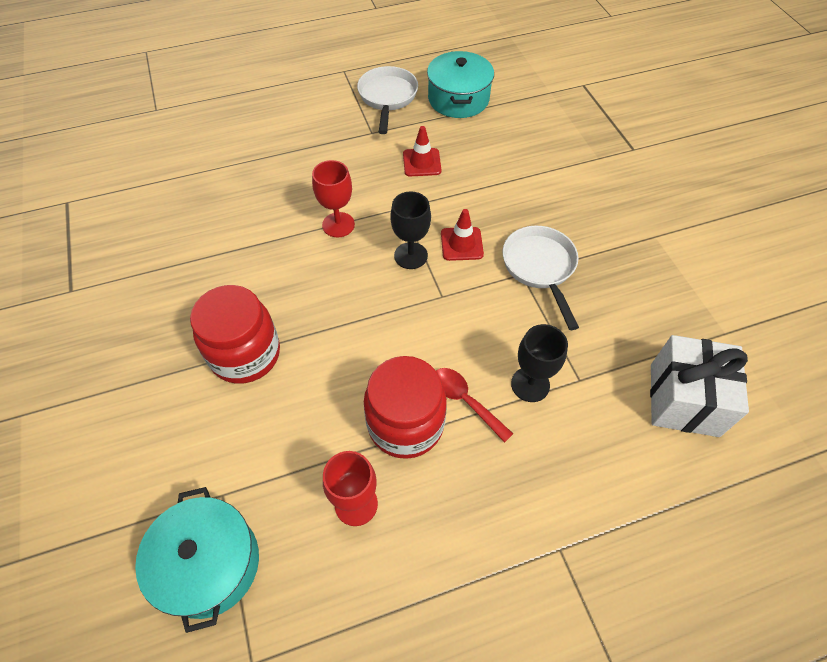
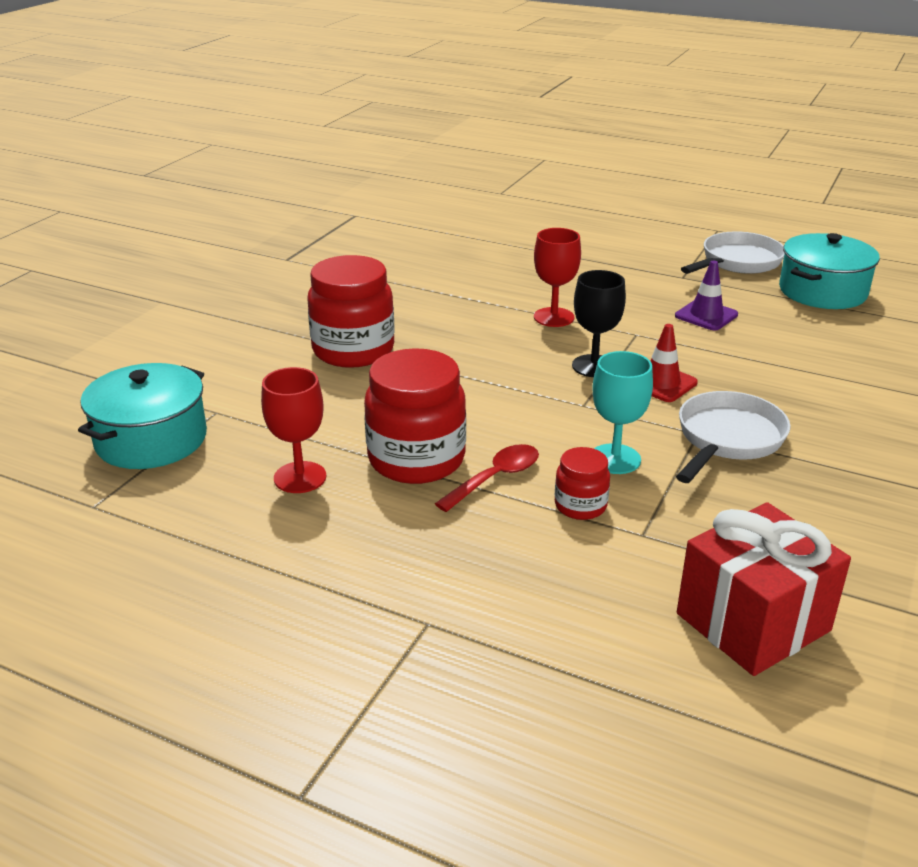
camera: 45 degrees right, 25 degrees down
red traffic cone [403,126,441,176] -> purple traffic cone [675,261,738,330]
red spoon [436,368,513,443] -> red spoon turned 45 degrees clockwise [434,444,539,512]
black goblet [511,324,568,402] -> red jar [555,447,610,520]
white gift [650,335,749,437] -> red gift [677,502,851,676]
none -> turquoise goblet [593,351,653,474]

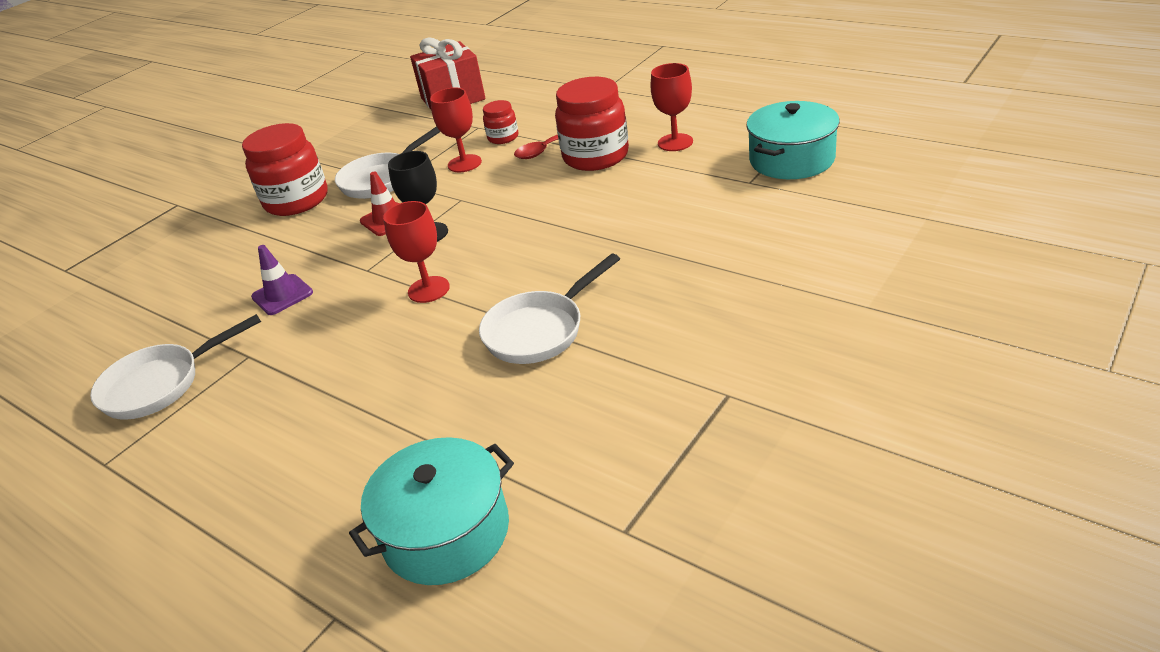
camera: 165 degrees left, 5 degrees up
red jar [308,255,395,368] -> red jar moved to [242,123,328,216]
turquoise goblet [593,351,653,474] -> red goblet [430,87,482,172]
turquoise pot [779,233,880,309] -> turquoise pot moved to [349,437,514,585]
none -> white pan [479,253,620,364]

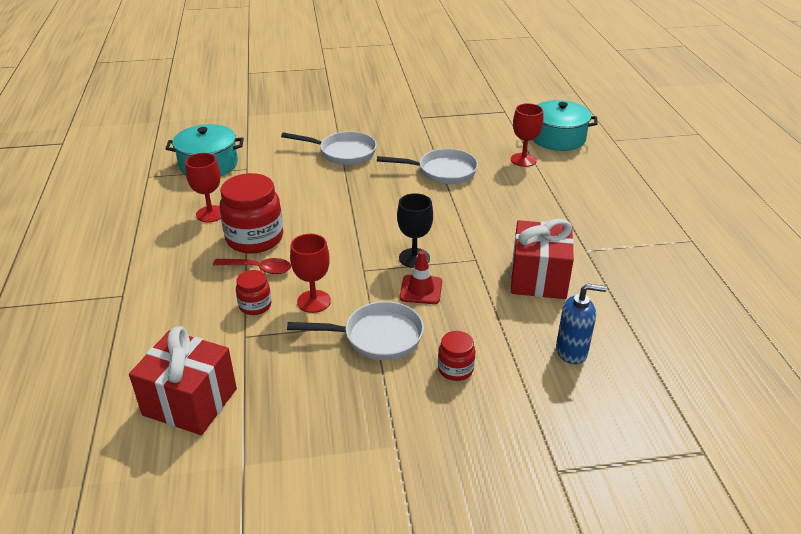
camera: 140 degrees left, 0 degrees up
white pan [90,314,261,420] -> white pan moved to [281,131,377,165]
red jar [242,123,328,216] -> red jar [438,331,475,381], size x0.51
purple traffic cone [251,245,313,315] -> red gift [511,219,574,299]
red goblet [383,201,450,303] -> red goblet moved to [511,103,544,167]
none -> blue soap dispenser [556,284,607,364]

